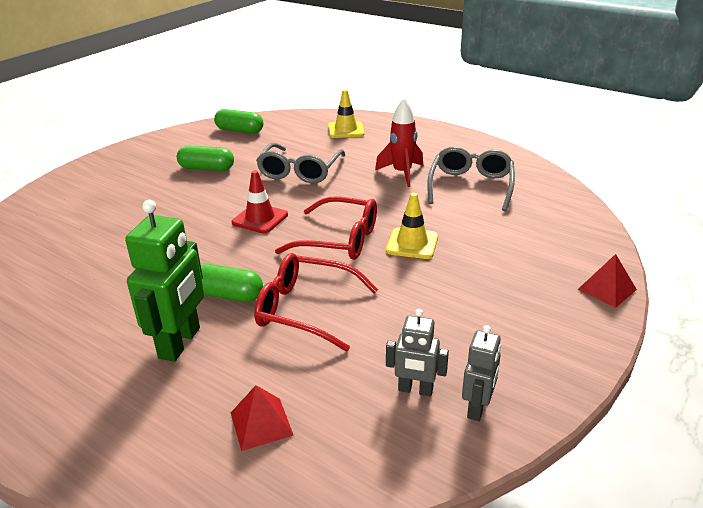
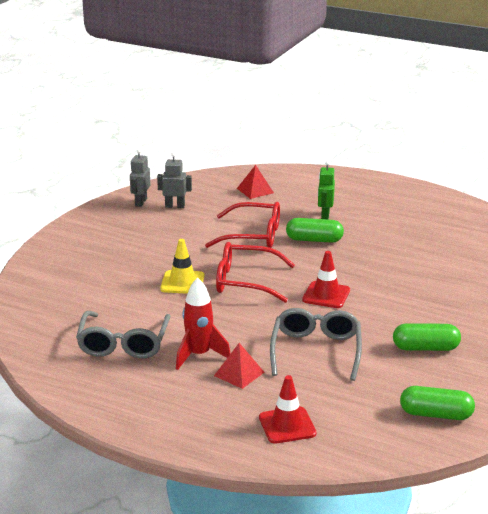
camera: 170 degrees right, 5 degrees down
green robot [125,200,204,362] -> green robot [318,161,335,219], size x0.57
yellow traffic cone [328,89,365,138] -> red traffic cone [259,375,317,444]
red pyramid [578,254,637,308] -> red pyramid moved to [214,343,264,389]

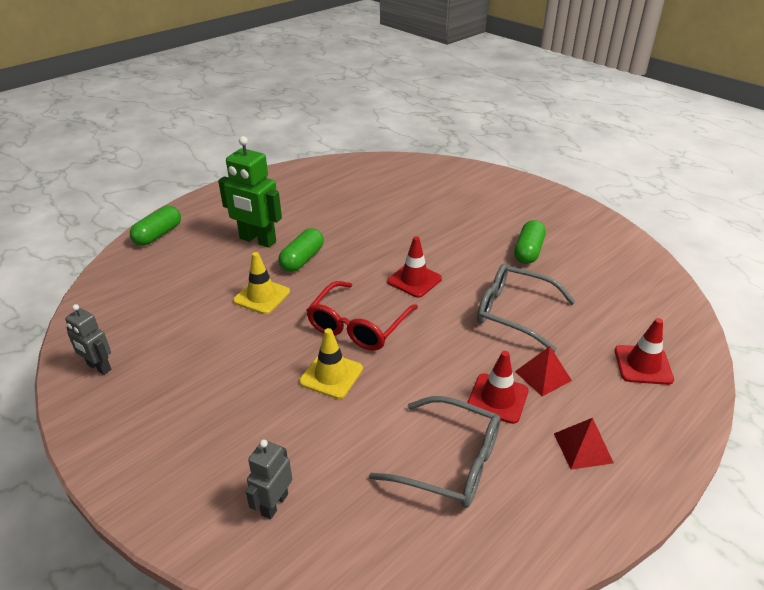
camera: 70 degrees left, 10 degrees up
grey robot [157,153,192,208] -> grey robot moved to [246,440,292,519]
red rocket [176,277,230,370] -> red traffic cone [467,351,528,424]
red glasses [205,202,280,248] -> yellow traffic cone [233,252,290,314]
red pyramid [237,165,274,199] -> red pyramid moved to [554,418,614,470]
green robot [318,161,335,219] -> green robot [218,136,282,248], size x1.75
green capsule [400,386,475,420] -> green capsule moved to [130,206,181,246]

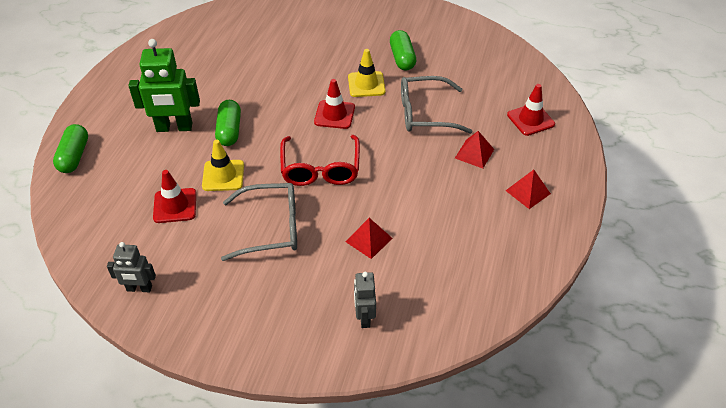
camera: 30 degrees left, 10 degrees up
yellow traffic cone [299,328,363,399] -> yellow traffic cone moved to [348,49,386,97]
grey glasses [369,396,500,508] -> grey glasses moved to [221,183,297,261]
red traffic cone [467,351,528,424] -> red traffic cone moved to [153,170,196,223]
none -> red pyramid [345,218,393,259]

